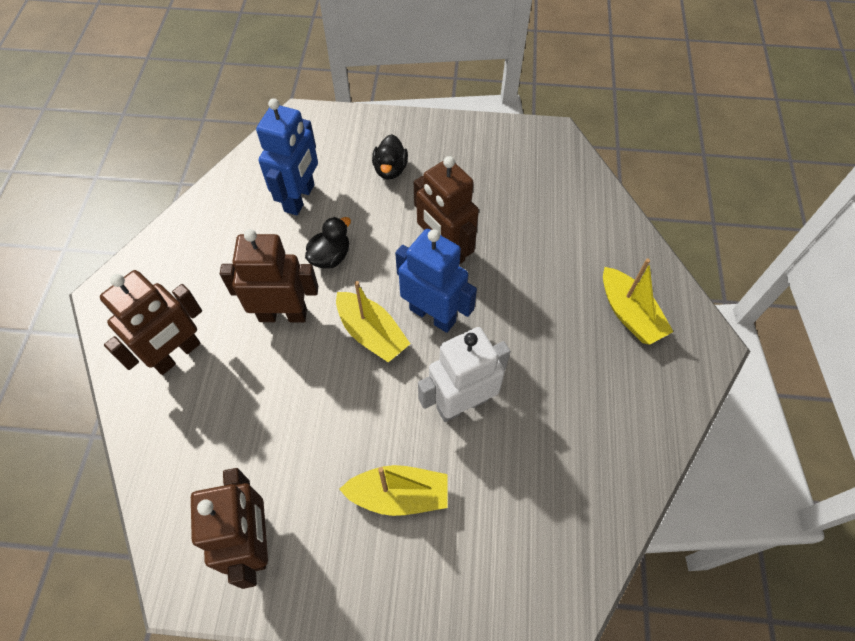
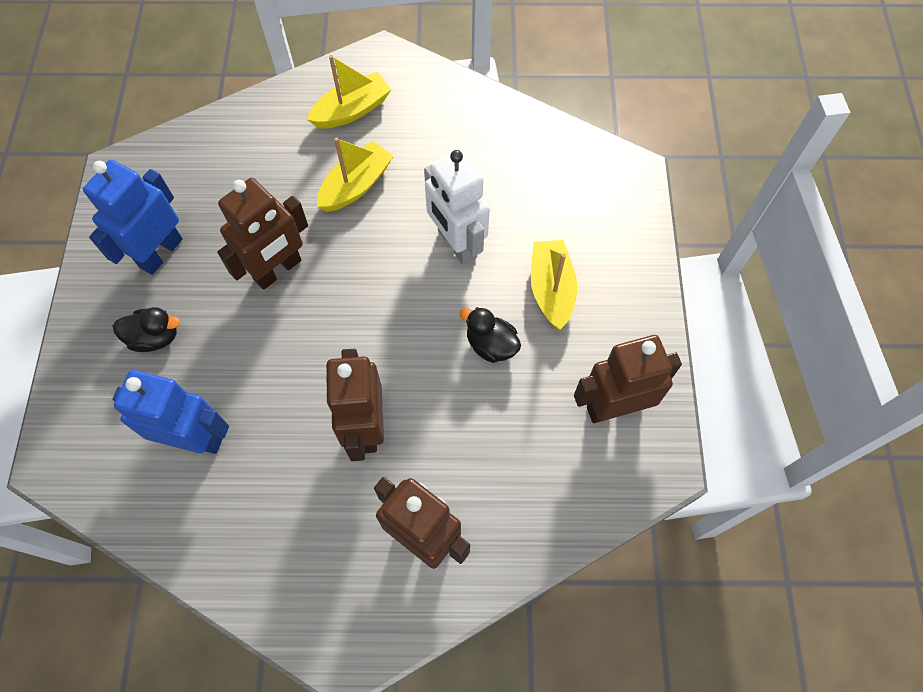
camera: 95 degrees left, 5 degrees up
black duck [305,217,351,269] -> black duck moved to [460,307,521,363]
yellow boat [336,281,410,362] -> yellow boat moved to [317,137,394,212]
blue robot [395,229,477,333] -> blue robot moved to [83,160,182,275]

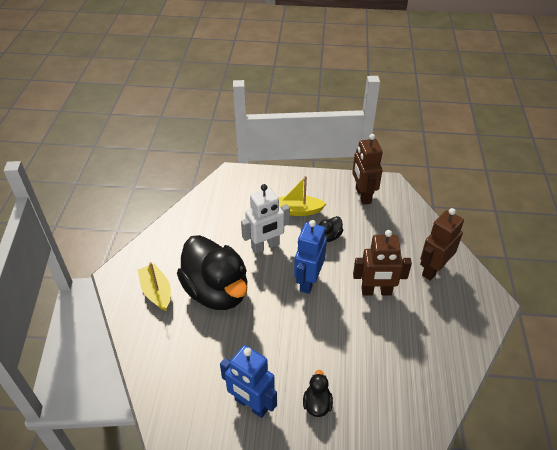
camera: 85 degrees left, 20 degrees down
blue robot [113,370,229,454] -> blue robot moved to [294,220,327,294]
brown robot [217,178,308,290] -> none
yellow boat [317,137,394,212] -> black duck [177,235,247,310]

